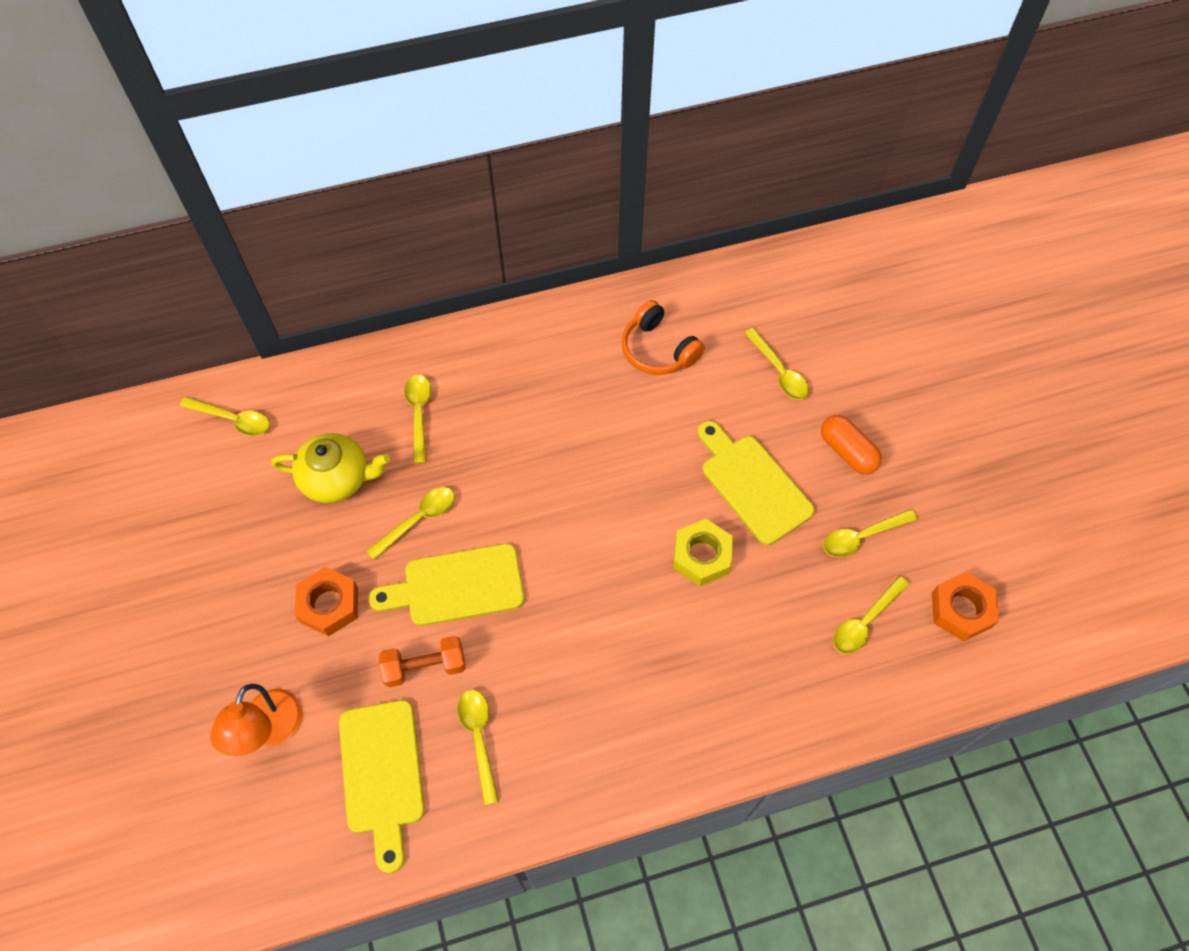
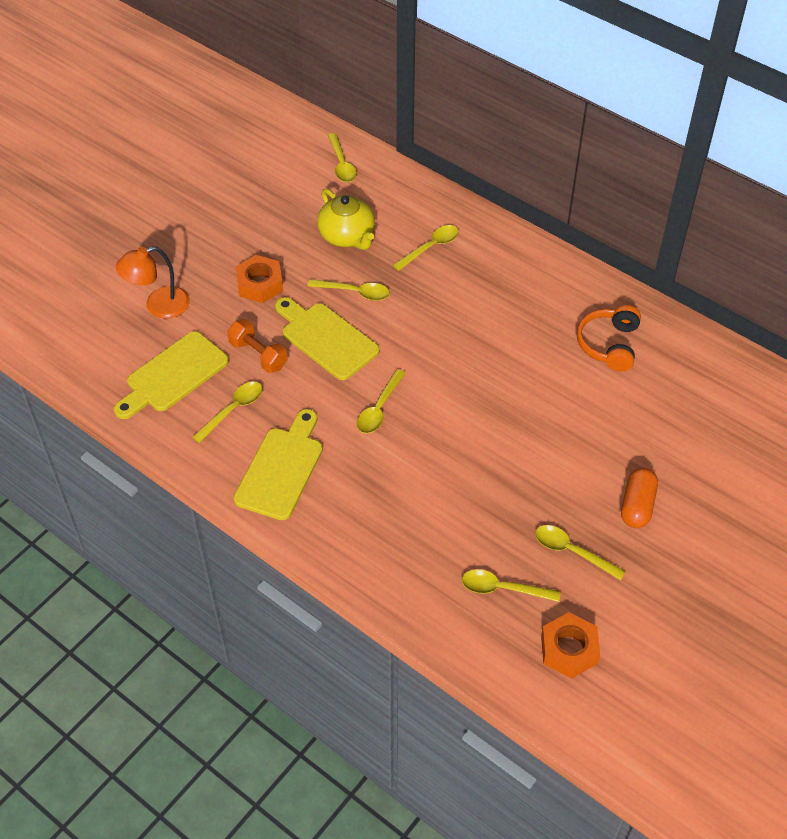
camera: 55 degrees right, 10 degrees down
yellow nut [673,519,733,586] -> none
yellow cutting board [698,421,815,545] -> yellow cutting board moved to [233,409,323,520]
yellow spoon [745,328,809,400] -> yellow spoon moved to [357,369,406,434]

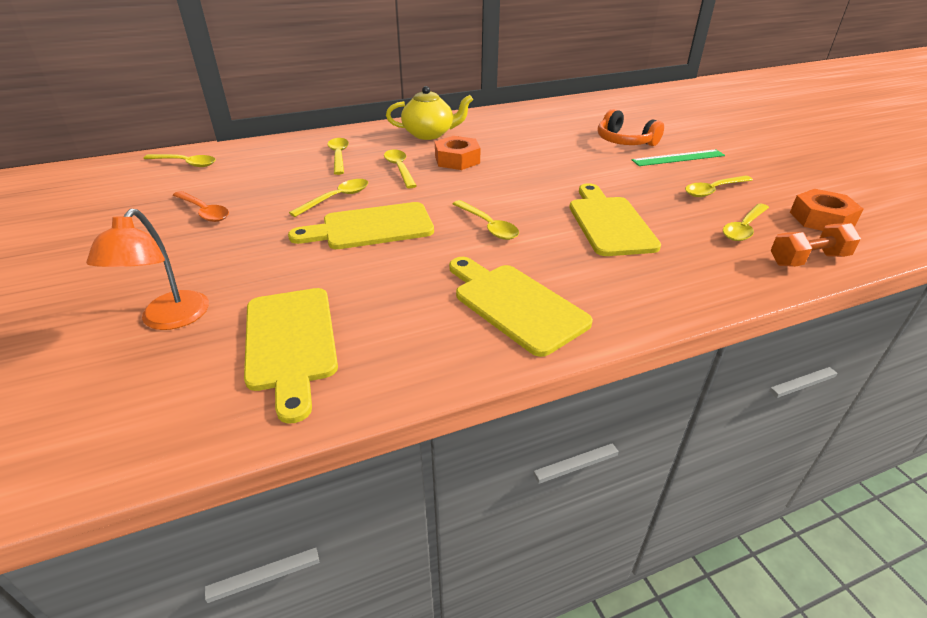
camera: 60 degrees left, 15 degrees down
yellow spoon [192,382,263,443] -> yellow spoon moved to [384,150,417,188]
orange dumbbell [227,319,288,373] -> orange dumbbell moved to [770,223,861,267]
orange nut [235,255,283,303] -> orange nut moved to [435,136,480,170]
yellow teapot [317,188,375,250] -> yellow teapot moved to [386,86,473,140]
orange headphones [577,305,641,372] -> orange headphones moved to [598,109,664,146]
orange capsule [621,468,658,528] -> green ruler [632,150,725,166]
none -> orange spoon [173,191,229,222]
none -> yellow cutting board [569,183,661,256]

